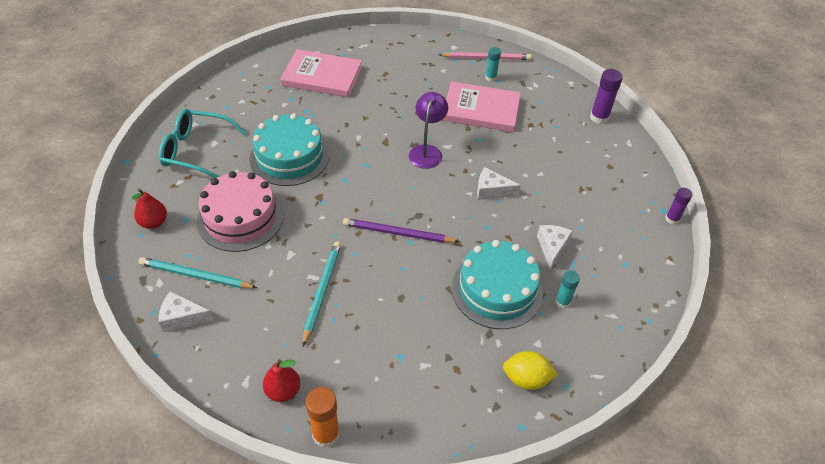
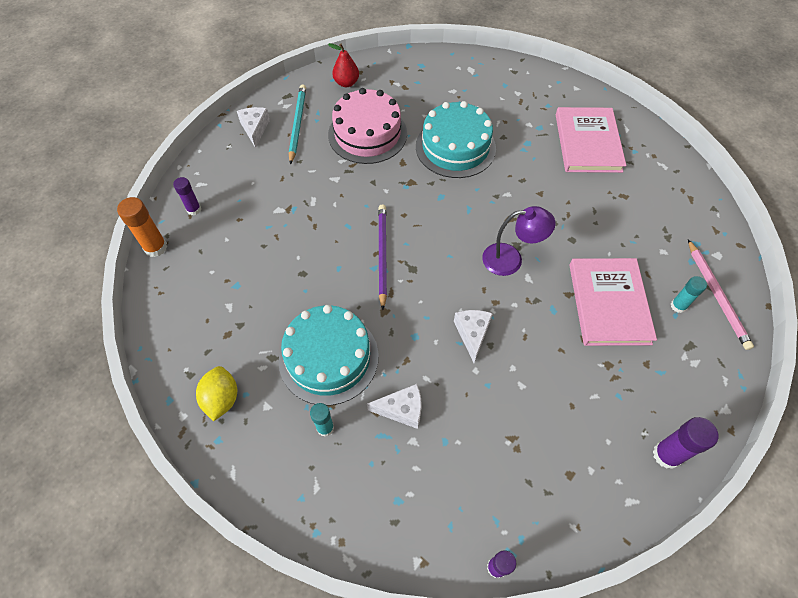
camera: 80 degrees right, 10 degrees up
turquoise glasses [159,109,247,178] -> none
red pear [263,359,300,402] -> purple glue stick [173,177,201,215]
turquoise pencil [303,241,341,346] -> none

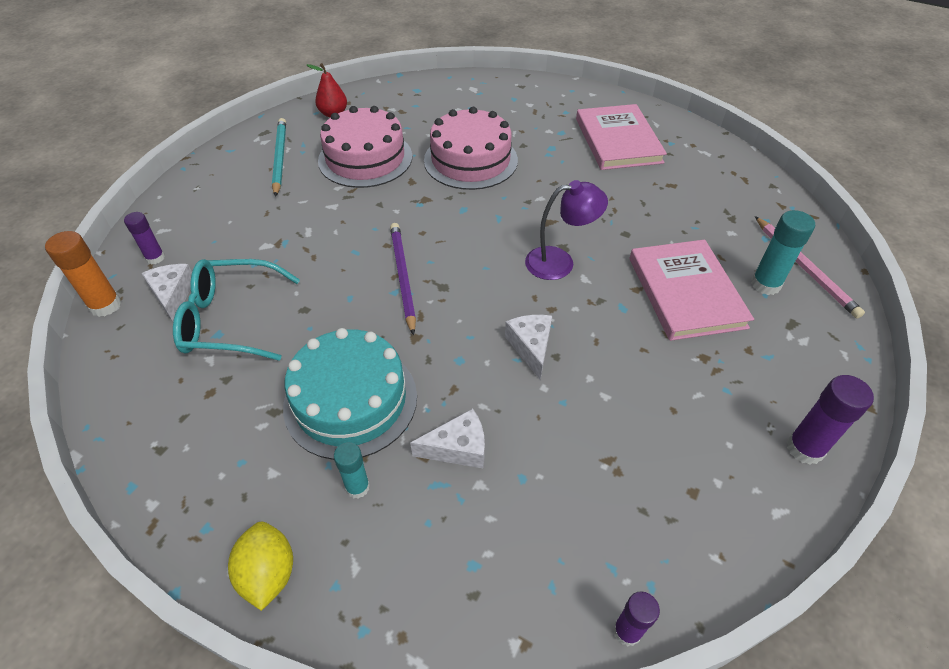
camera: 10 degrees left, 10 degrees down
yellow lemon [196,366,237,421] -> yellow lemon moved to [228,522,293,611]
white cheese [237,107,270,148] -> white cheese moved to [141,264,192,322]
turquoise cake [416,101,496,178] -> pink cake [424,107,518,190]
turquoise glue stick [671,276,707,313] -> turquoise glue stick [751,210,815,295], size x1.54
none -> turquoise glasses [173,259,300,361]

